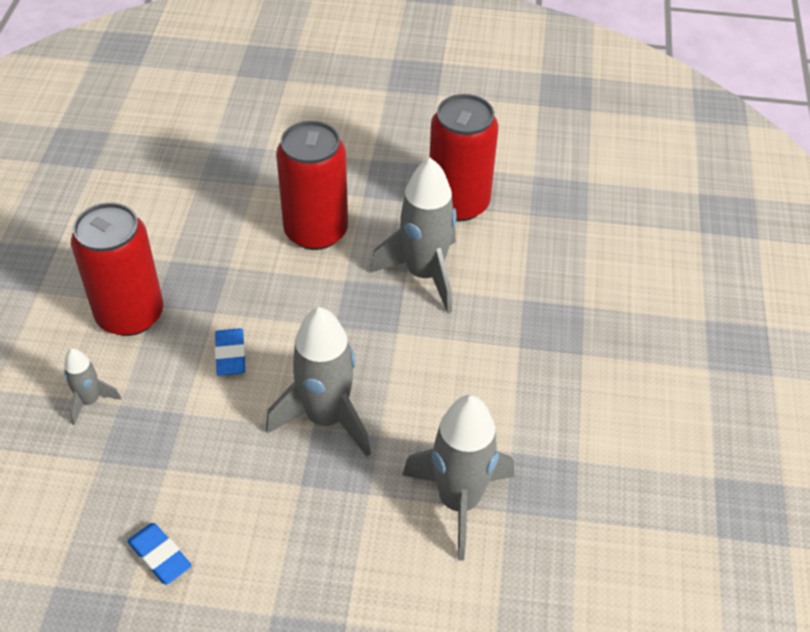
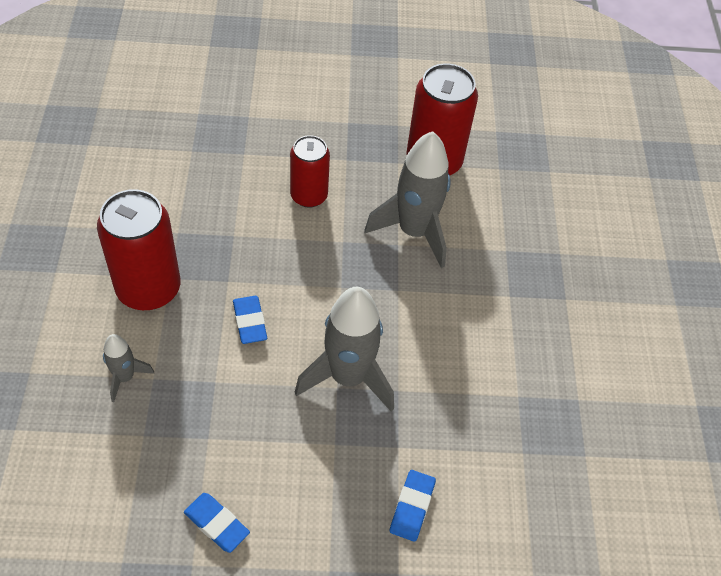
camera: 10 degrees left, 5 degrees up
red can [276,121,348,250] -> red can [290,135,330,208], size x0.63
grey rocket [403,395,514,561] -> none
none -> blue eraser [390,470,436,542]

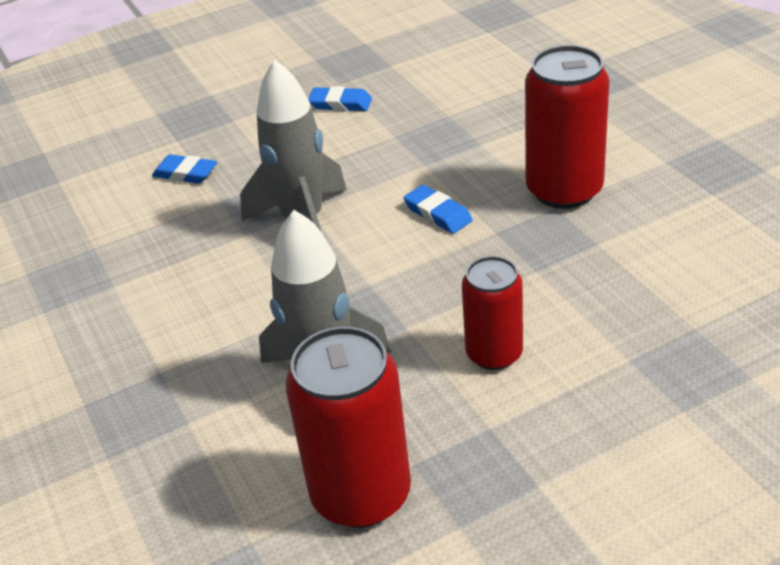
camera: 160 degrees right, 15 degrees down
grey rocket [103,334,154,402] -> none
blue eraser [390,470,436,542] -> blue eraser turned 60 degrees counterclockwise [152,154,217,184]

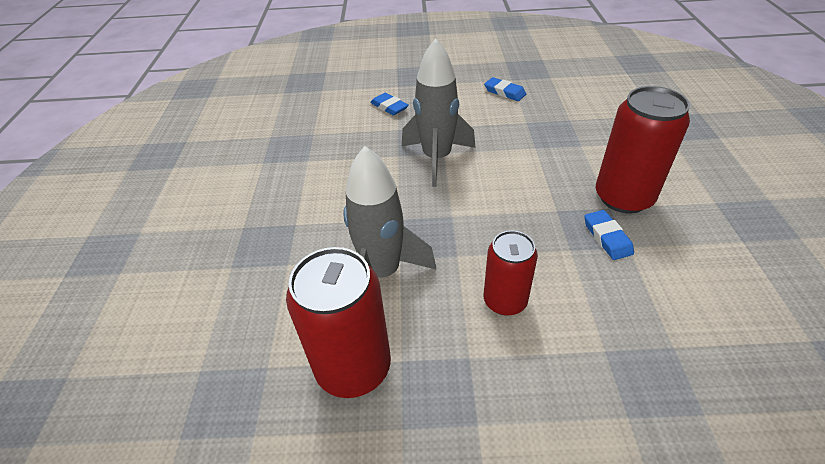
camera: 25 degrees right, 5 degrees up
blue eraser [404,185,473,234] -> blue eraser moved to [584,210,634,260]

